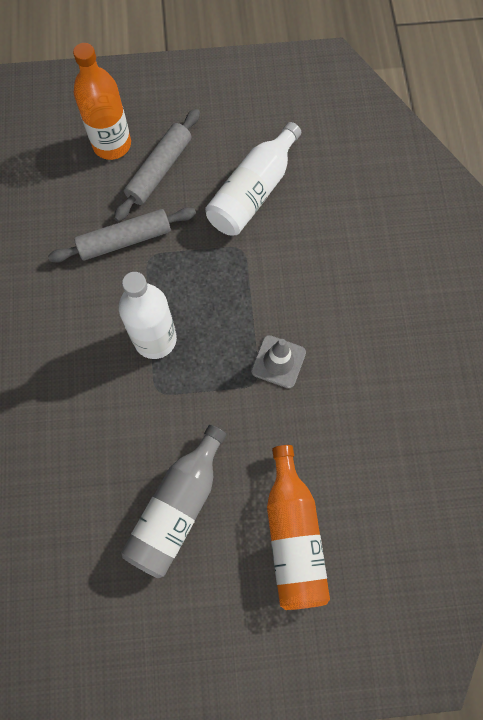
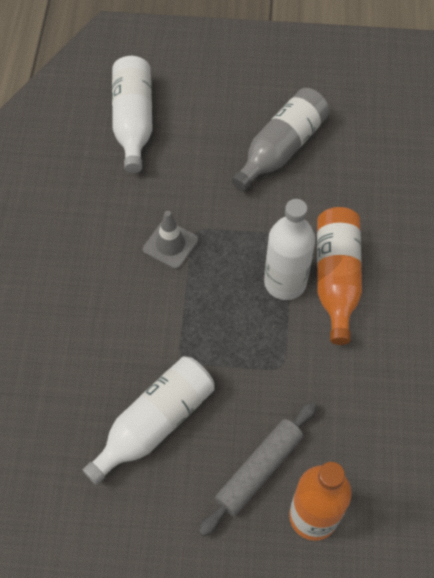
camera: 170 degrees left, 10 degrees down
grey rolling pin [48,207,196,263] -> none
orange bottle [267,445,330,610] -> orange bottle moved to [317,207,362,345]
none -> white bottle [112,56,153,173]

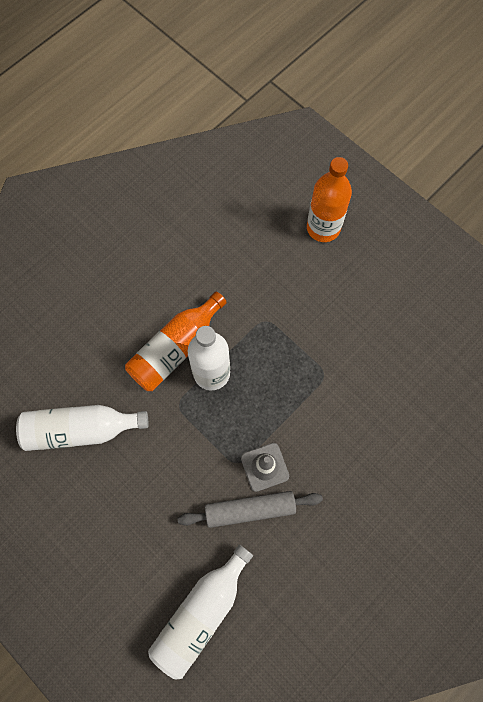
camera: 140 degrees left, 10 degrees up
white bottle [83,356,215,485] -> white bottle moved to [16,405,149,451]
grey rolling pin [199,401,317,537] -> grey rolling pin moved to [177,491,323,528]
grey bottle [231,88,330,191] -> none

